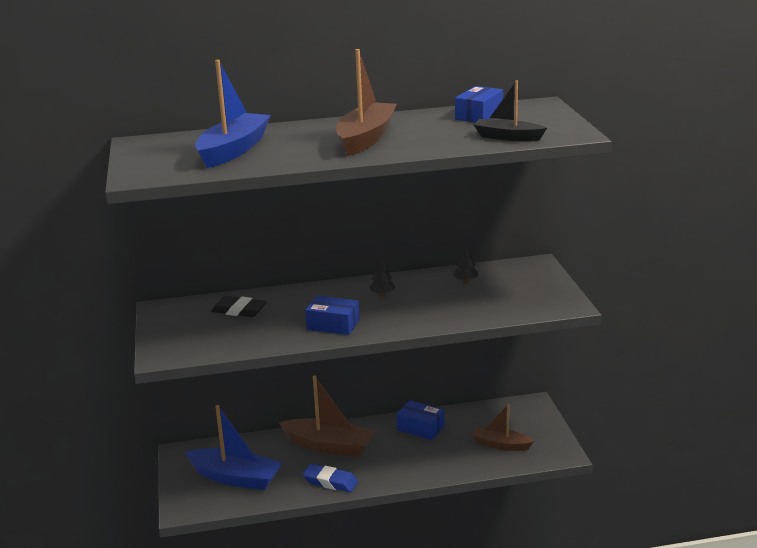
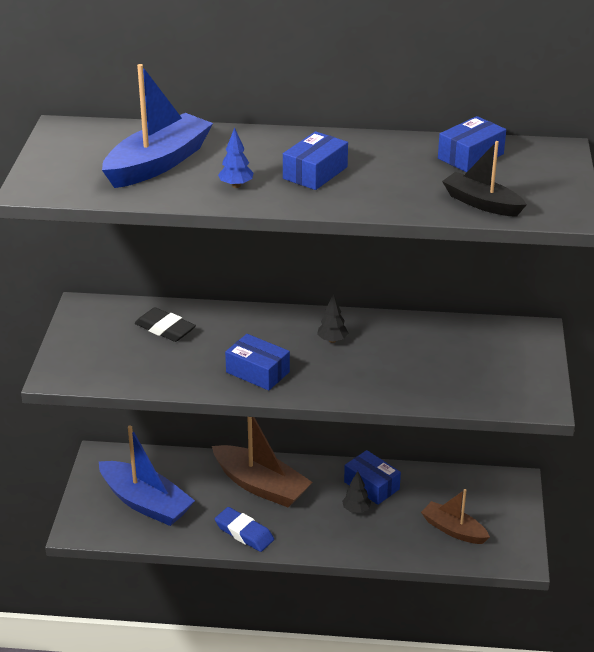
camera: 15 degrees right, 10 degrees up
brown boat [336,49,397,156] -> blue box [283,131,348,190]
black tree [453,240,479,283] -> black tree moved to [342,471,371,513]
none -> blue tree [218,127,253,188]

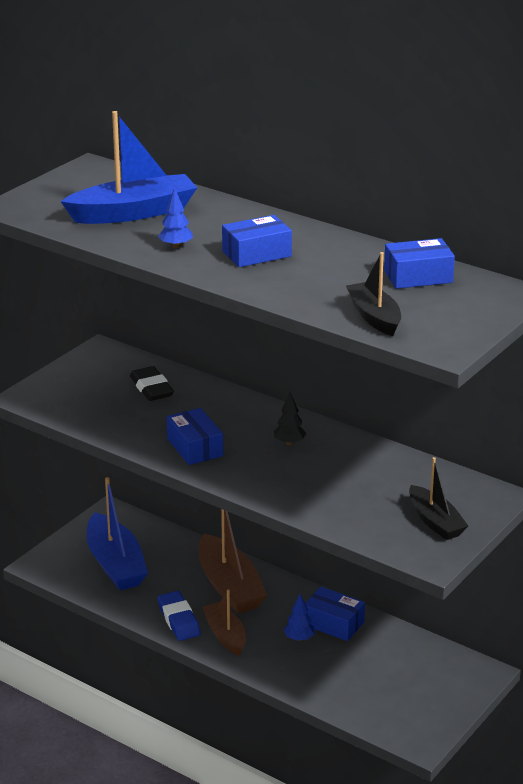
camera: 30 degrees right, 5 degrees down
black tree [342,471,371,513] -> blue tree [284,594,315,641]
blue box [344,450,401,505] -> blue box turned 45 degrees counterclockwise [305,586,365,641]
brown boat [421,489,490,544] -> brown boat moved to [202,589,246,656]
none -> black boat [409,457,468,540]

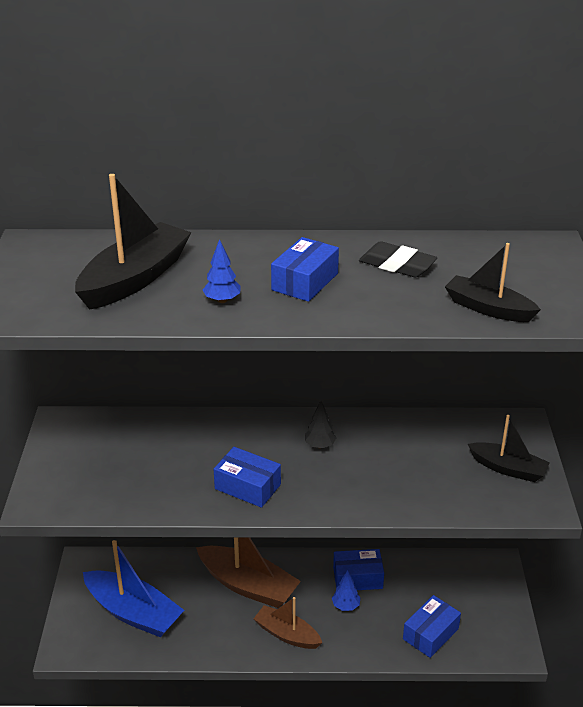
camera: 35 degrees left, 5 degrees up
blue boat [60,111,197,224] -> black boat [75,174,191,310]
black eraser [130,366,174,401] -> black eraser moved to [359,241,437,277]
blue eraser [158,591,201,641] -> none
blue box [384,238,455,289] -> blue box moved to [403,595,461,658]

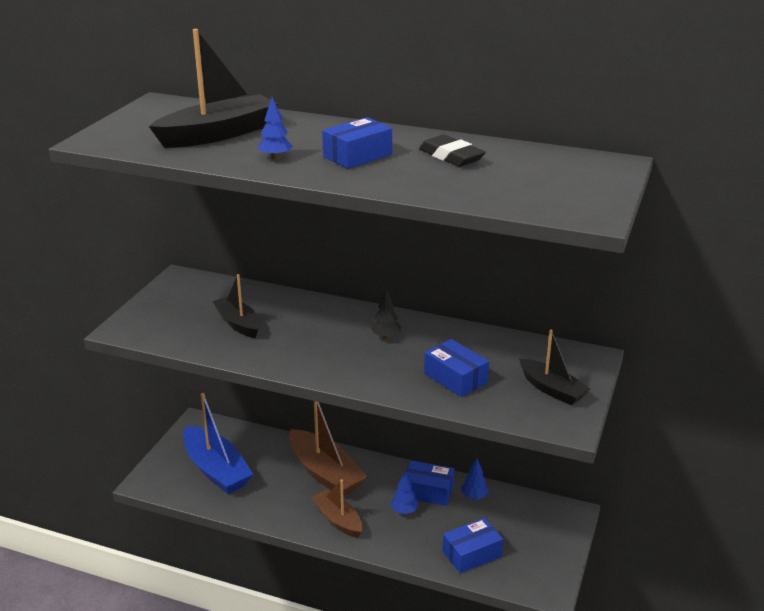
camera: 20 degrees right, 5 degrees down
blue box [214,447,281,508] -> blue box moved to [424,339,489,397]
black boat [445,243,541,322] -> black boat moved to [212,274,260,338]
none -> blue tree [461,458,489,499]

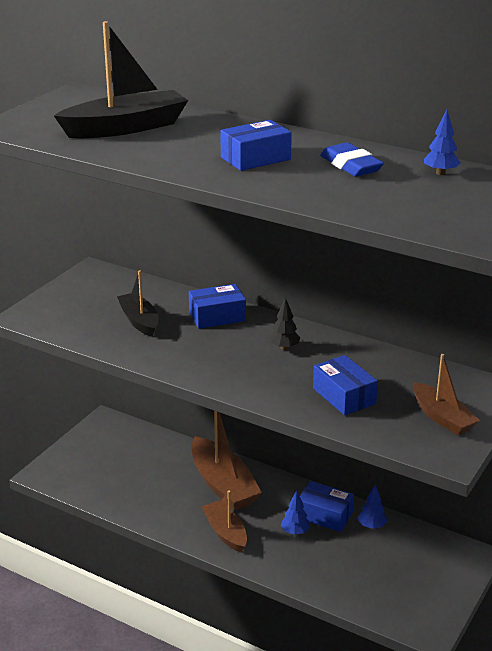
camera: 10 degrees right, 0 degrees up
blue boat [183,393,253,494] -> none
blue tree [258,97,293,159] -> blue tree moved to [424,110,460,175]
black eraser [419,135,486,167] -> blue eraser [320,143,384,177]
blue box [442,518,503,573] -> blue box moved to [189,284,246,329]
black boat [519,330,591,405] -> brown boat [413,354,480,435]

